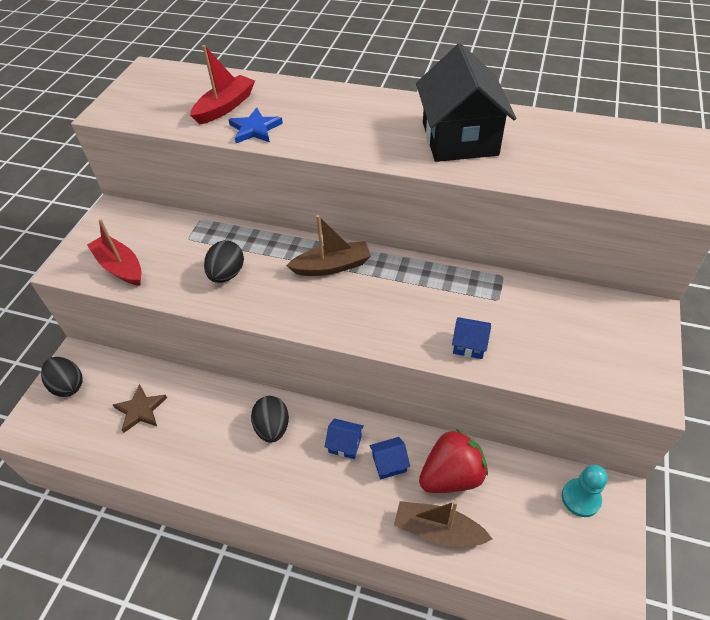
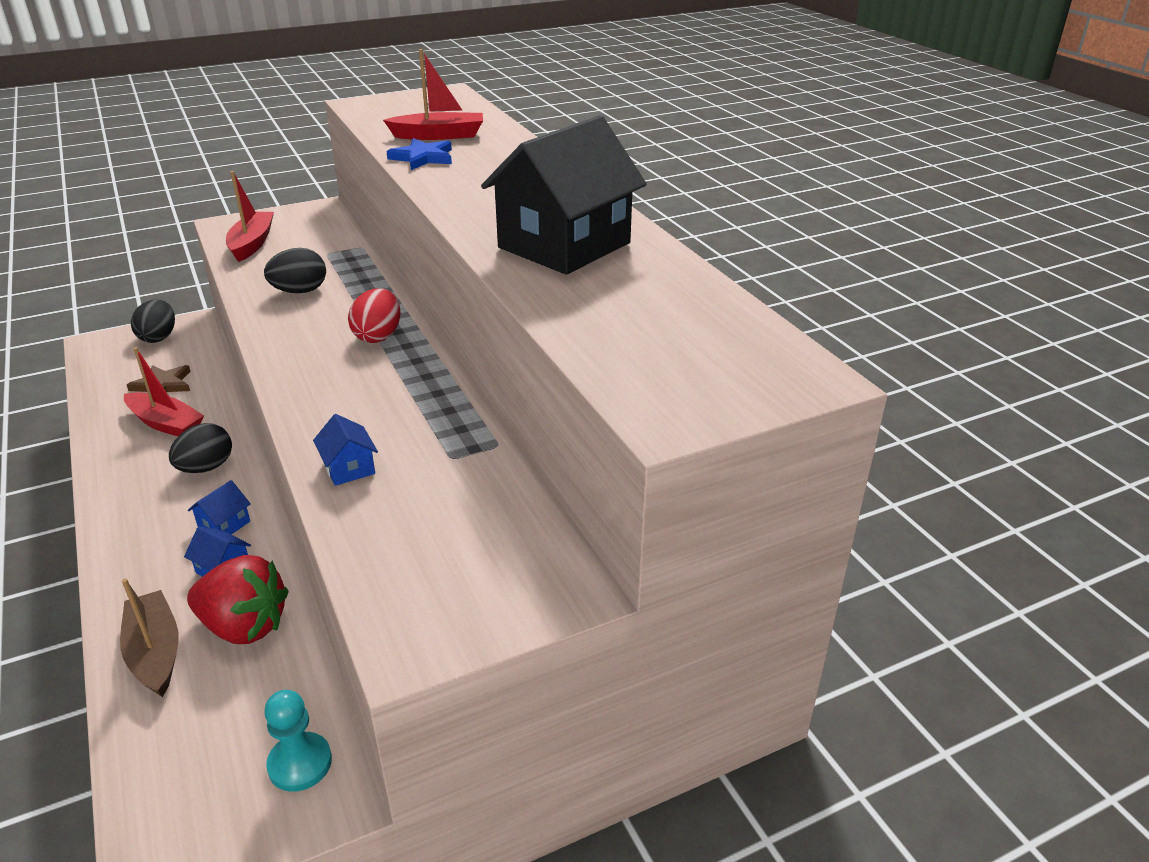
camera: 45 degrees right, 15 degrees down
brown boat [286,215,371,276] -> red egg [348,288,400,343]
blue house [325,419,364,459] -> blue house turned 60 degrees clockwise [188,480,251,535]
none -> red boat [124,347,204,436]

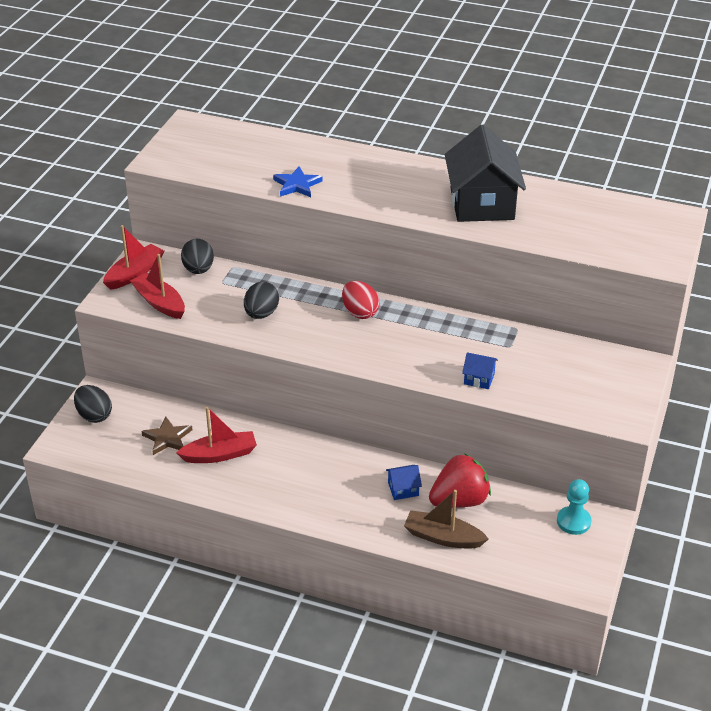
camera: 45 degrees left, 5 degrees up
black egg [169,423,232,473] -> black egg moved to [181,239,214,274]
blue house [188,480,251,535] -> none
red boat [383,49,483,140] -> red boat moved to [103,225,165,290]

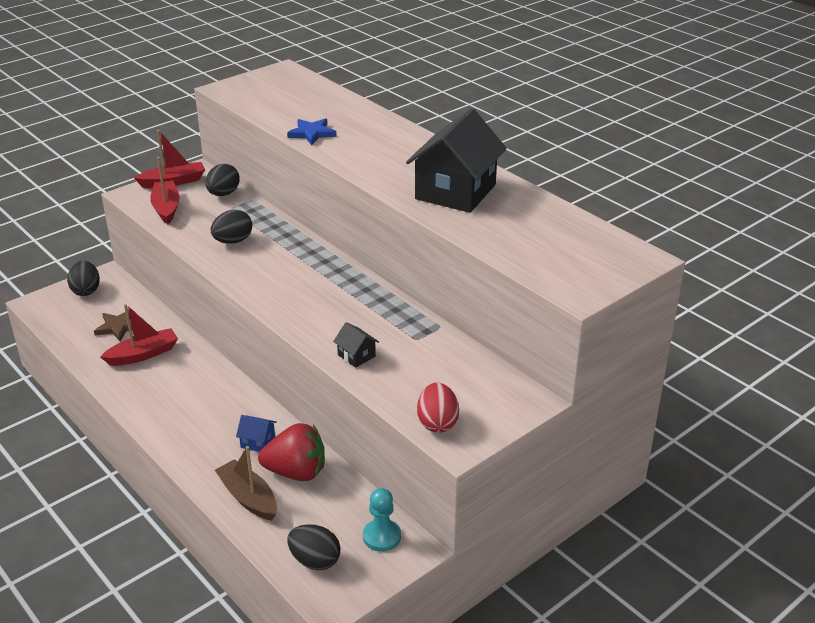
camera: 30 degrees right, 5 degrees down
red boat [176,407,257,463] -> red boat turned 45 degrees counterclockwise [100,304,178,366]
red egg [342,281,380,319] -> red egg moved to [417,383,459,433]
blue house [462,352,498,389] -> black house [333,322,379,368]
none -> black egg [287,524,341,570]

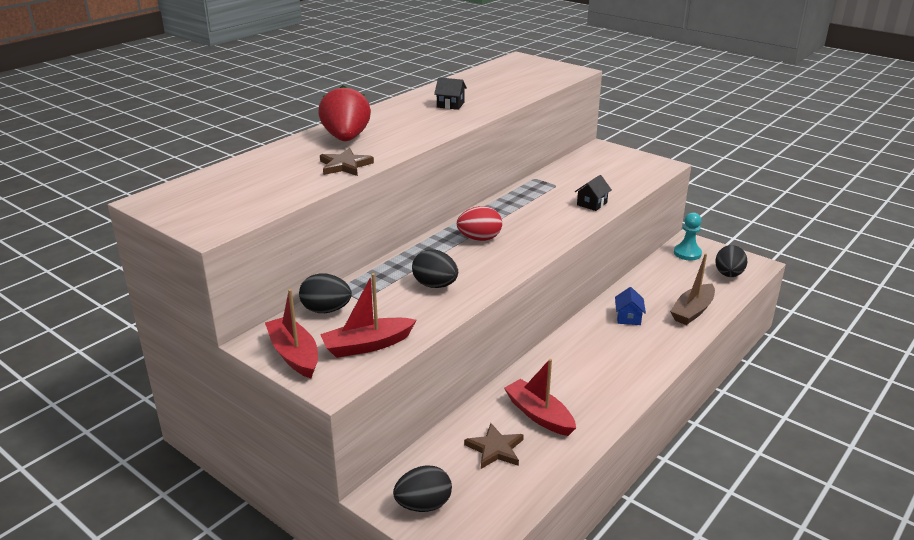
camera: 100 degrees left, 5 degrees down
red strawberry [258,423,325,481] -> red strawberry moved to [318,85,371,141]
blue star [287,118,337,145] -> brown star [320,148,374,176]
black house [406,108,507,213] -> black house [434,77,467,110], size x0.41
red egg [417,383,459,433] -> red egg moved to [457,206,502,241]

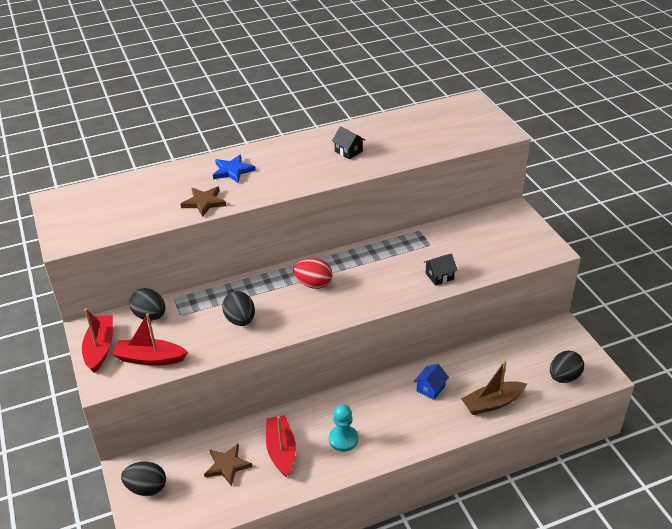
camera: 30 degrees right, 10 degrees up
red strawberry [318,85,371,141] -> blue star [213,155,255,183]
turquoise pawn [674,212,702,260] -> turquoise pawn moved to [329,404,358,452]

